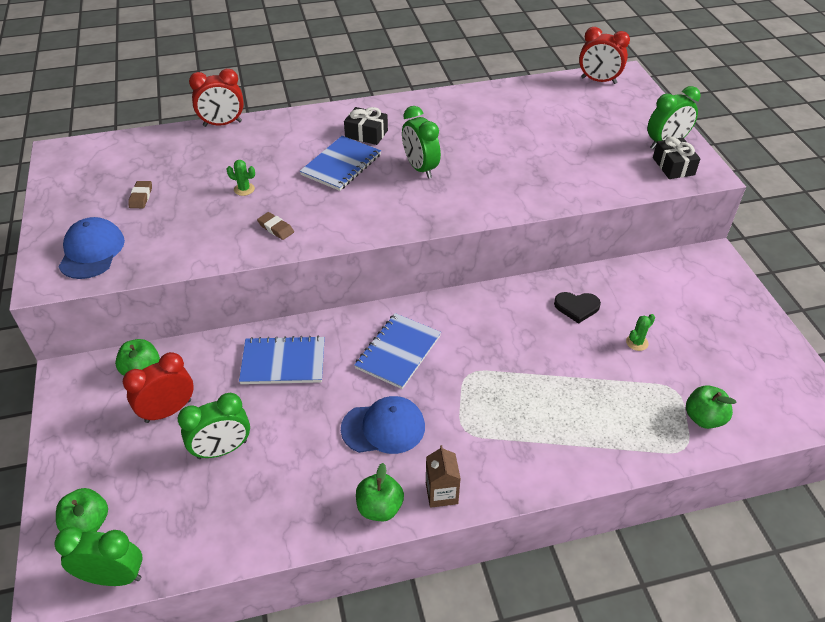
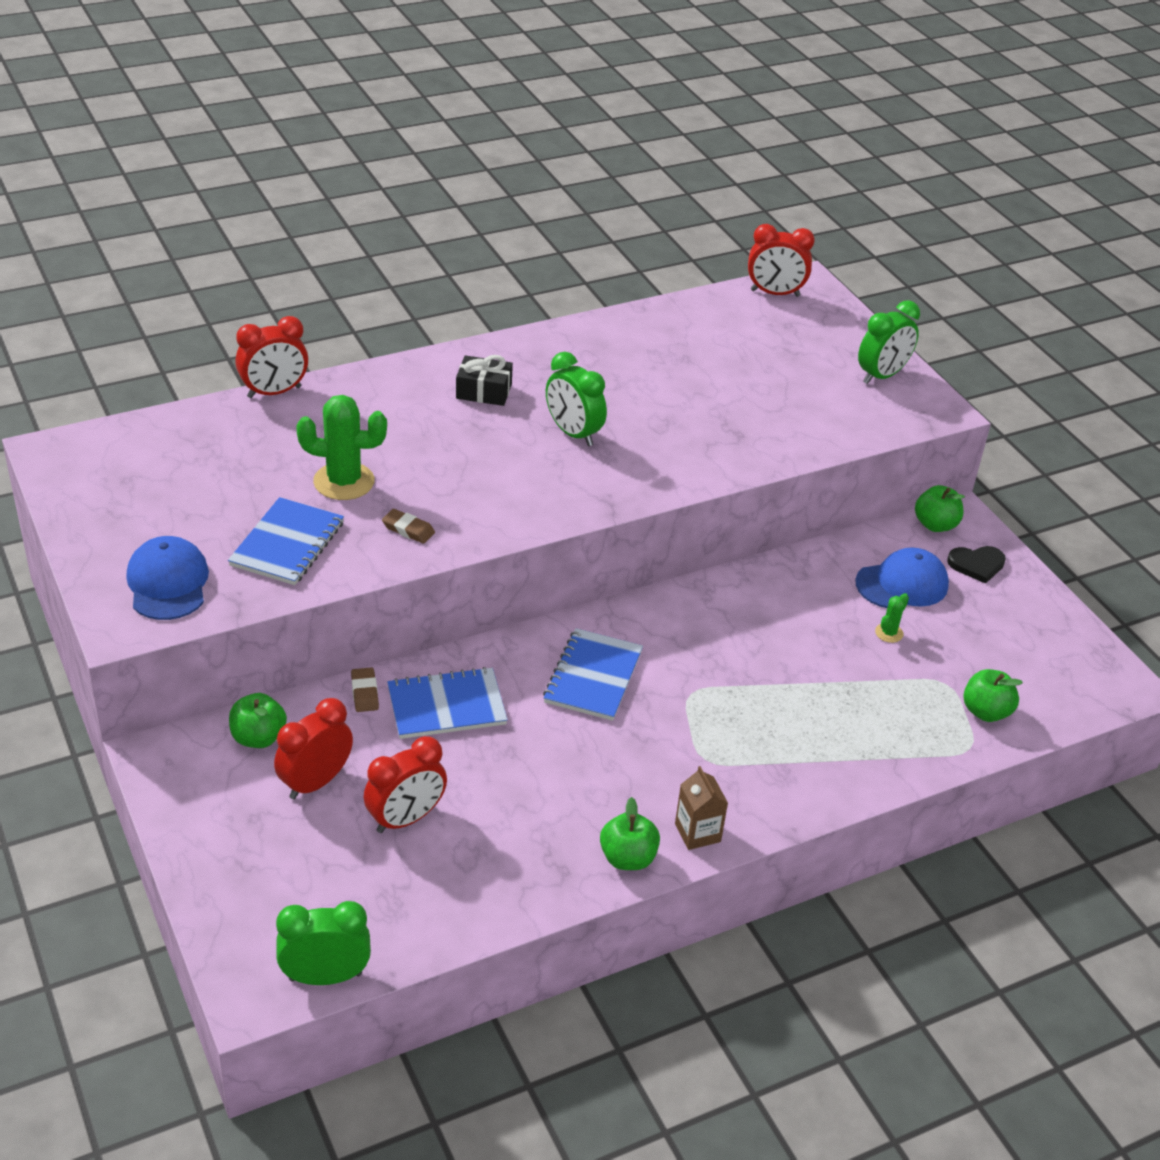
camera: 15 degrees left, 5 degrees down
green apple [56,488,108,532] -> green apple moved to [915,485,965,532]
brown eraser [128,181,152,208] -> brown eraser moved to [351,667,379,712]
green clock [178,393,250,459] -> red clock [364,736,447,833]
green cactus [226,160,255,196] -> green cactus [296,395,387,500], size x2.12
blue notebook [300,136,381,191] -> blue notebook moved to [228,497,344,585]
blue cap [341,396,425,454] -> blue cap moved to [855,547,949,608]
black heart [554,292,601,324] -> black heart moved to [947,546,1006,584]
black gift [653,136,701,179] -> none

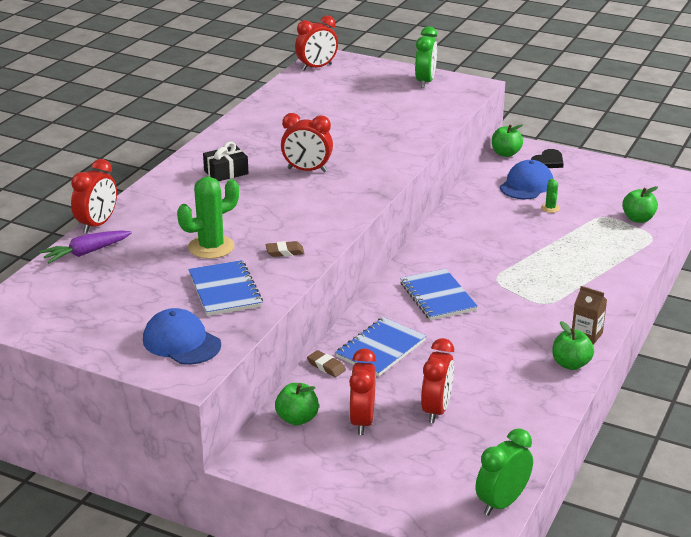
camera: 35 degrees left, 10 degrees down
green clock [546,352,607,446] -> red clock [281,113,333,172]
none -> purple carrot [39,230,132,263]

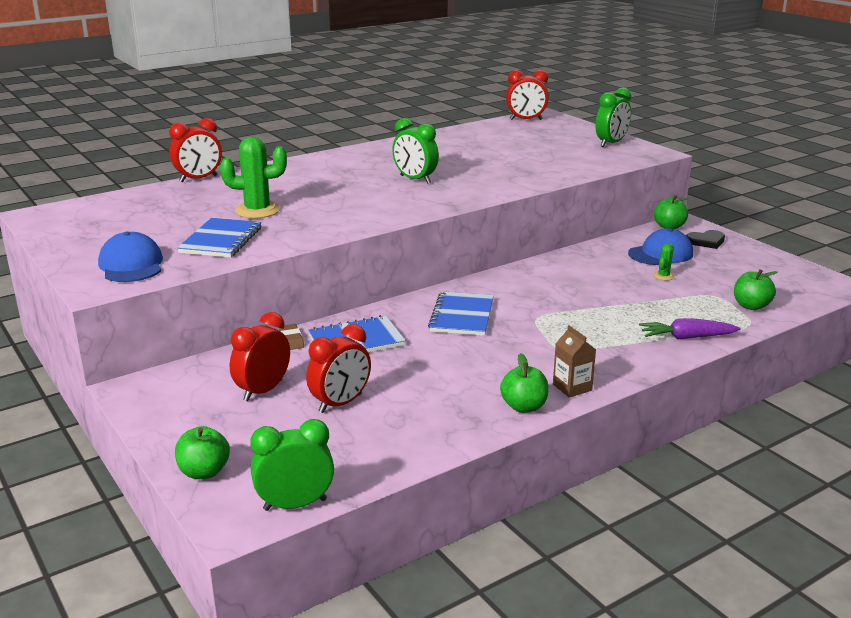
camera: 30 degrees right, 5 degrees down
purple carrot [39,230,132,263] -> purple carrot moved to [639,318,741,339]
black gift [203,142,249,181] -> none
brown eraser [266,241,305,257] -> none
green apple [275,383,319,426] -> green apple moved to [175,426,230,479]
red clock [281,113,333,172] -> green clock [392,118,439,183]

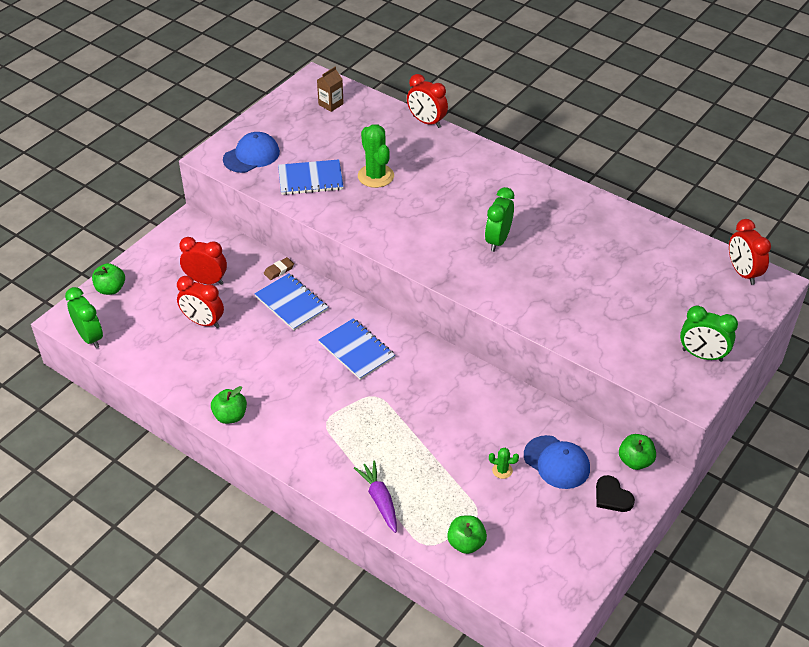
camera: 70 degrees right, 20 degrees up
blue notebook [428,291,494,336] -> blue notebook turned 60 degrees clockwise [318,318,395,380]
brown carton [553,325,596,398] -> brown carton moved to [317,66,344,112]

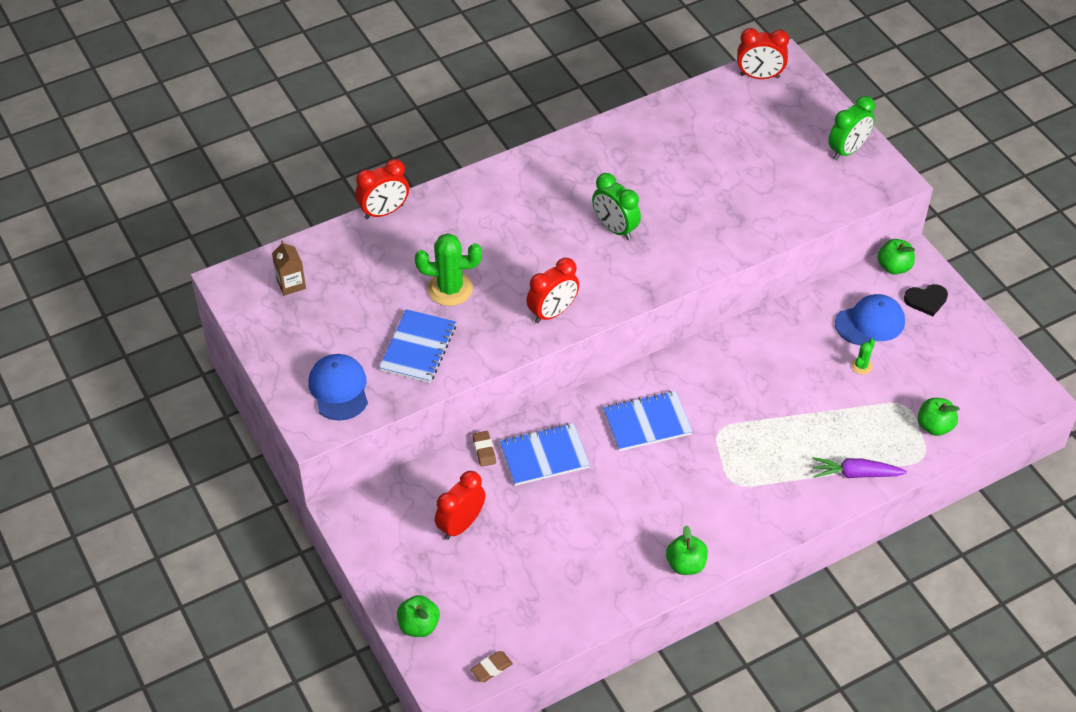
camera: 65 degrees left, 5 degrees up
green clock [65,287,103,348] -> brown eraser [470,651,513,682]
red clock [177,276,224,328] -> red clock moved to [527,258,579,323]

